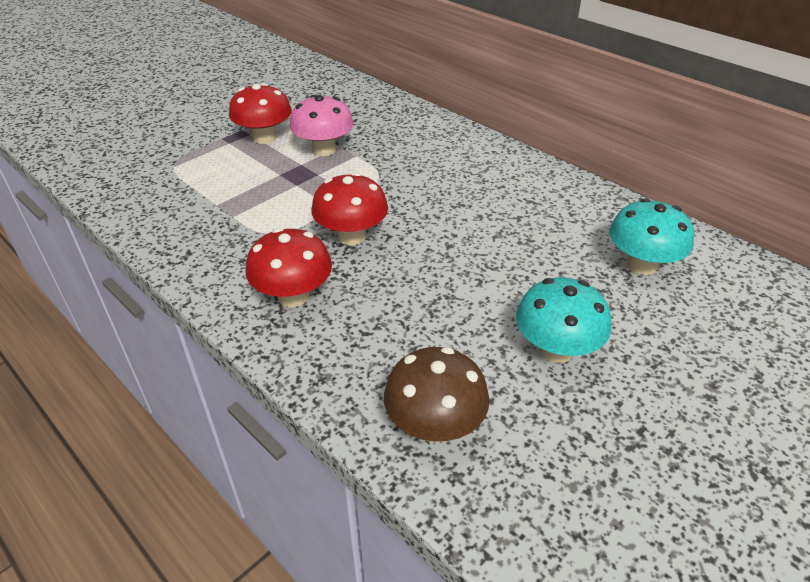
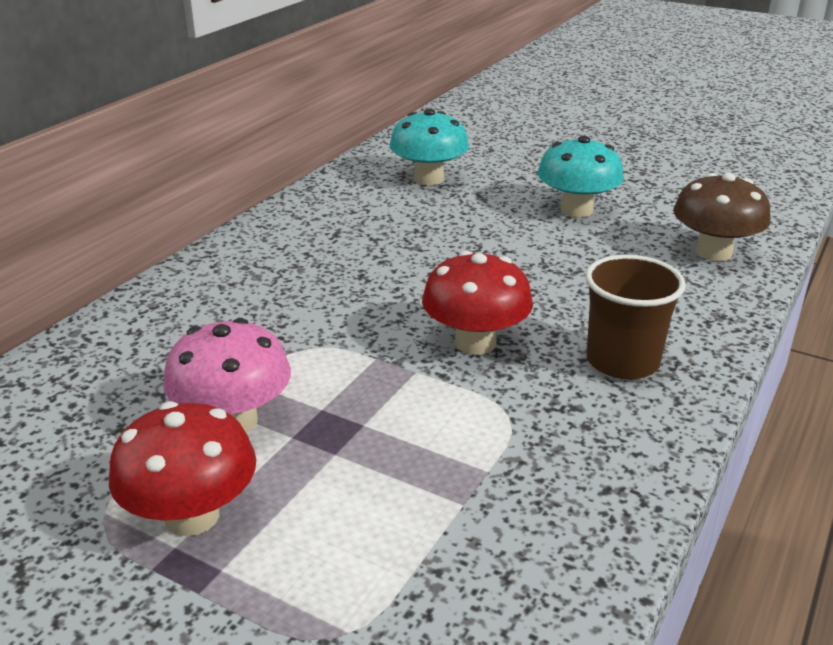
camera: 105 degrees left, 10 degrees down
red mushroom [246,228,332,307] -> brown cup [585,255,686,379]

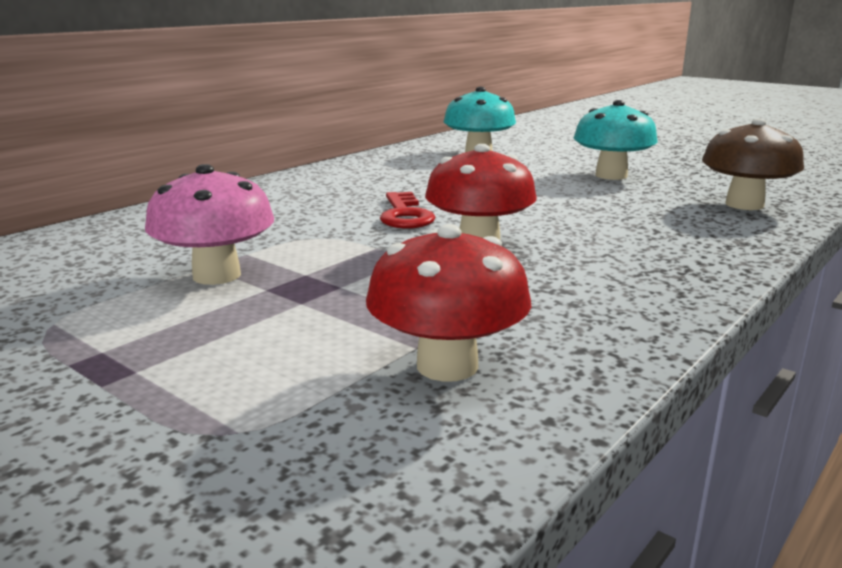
camera: 10 degrees right, 10 degrees down
red mushroom [109,401,256,536] -> red mushroom moved to [366,224,531,382]
brown cup [585,255,686,379] -> none
none -> red key [380,192,435,229]

